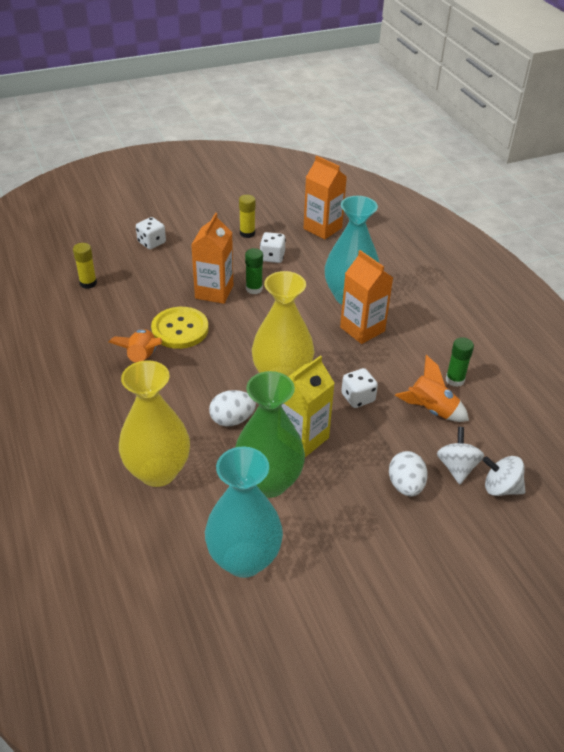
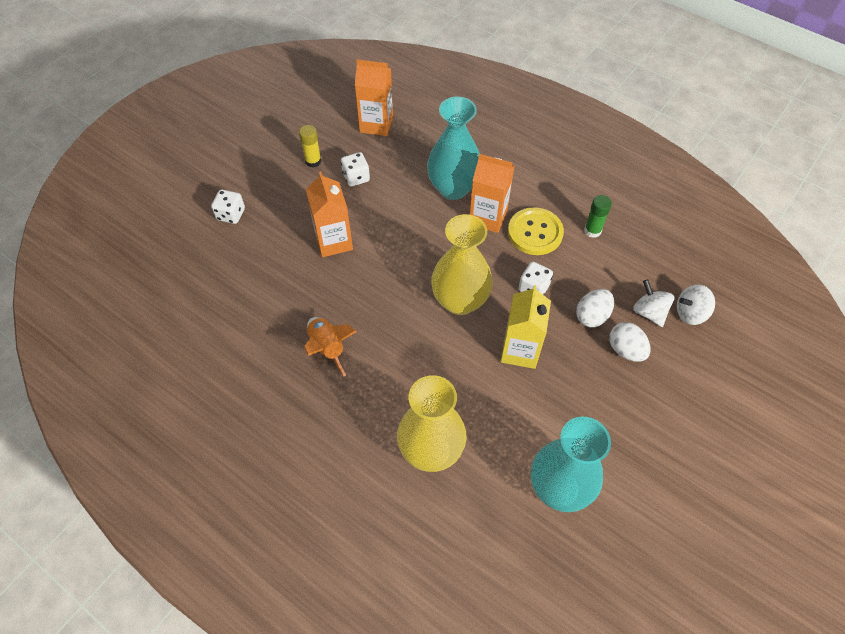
camera: 30 degrees left, 15 degrees up
yellow glue stick [73,243,97,289] -> none
yellow button [151,307,209,349] -> yellow button moved to [508,207,564,255]
white egg [209,390,256,426] -> white egg moved to [576,289,614,327]
green vase [235,371,305,498] -> none
green glue stick [245,248,263,294] -> none
orange rocket [395,355,469,422] -> none

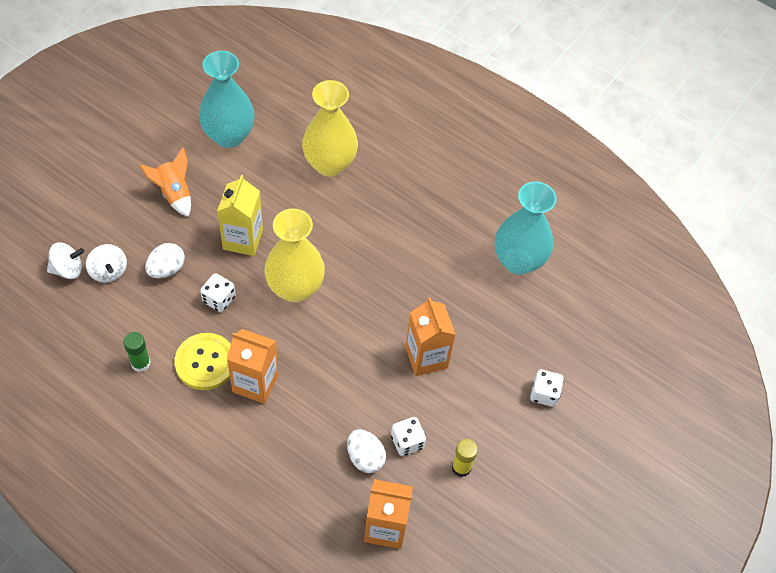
camera: 175 degrees right, 0 degrees up
orange rocket [304,317,357,376] -> orange rocket moved to [139,147,191,217]
turquoise vase [427,97,480,200] -> turquoise vase moved to [495,181,557,275]
white egg [609,322,650,362] -> white egg moved to [347,429,386,473]

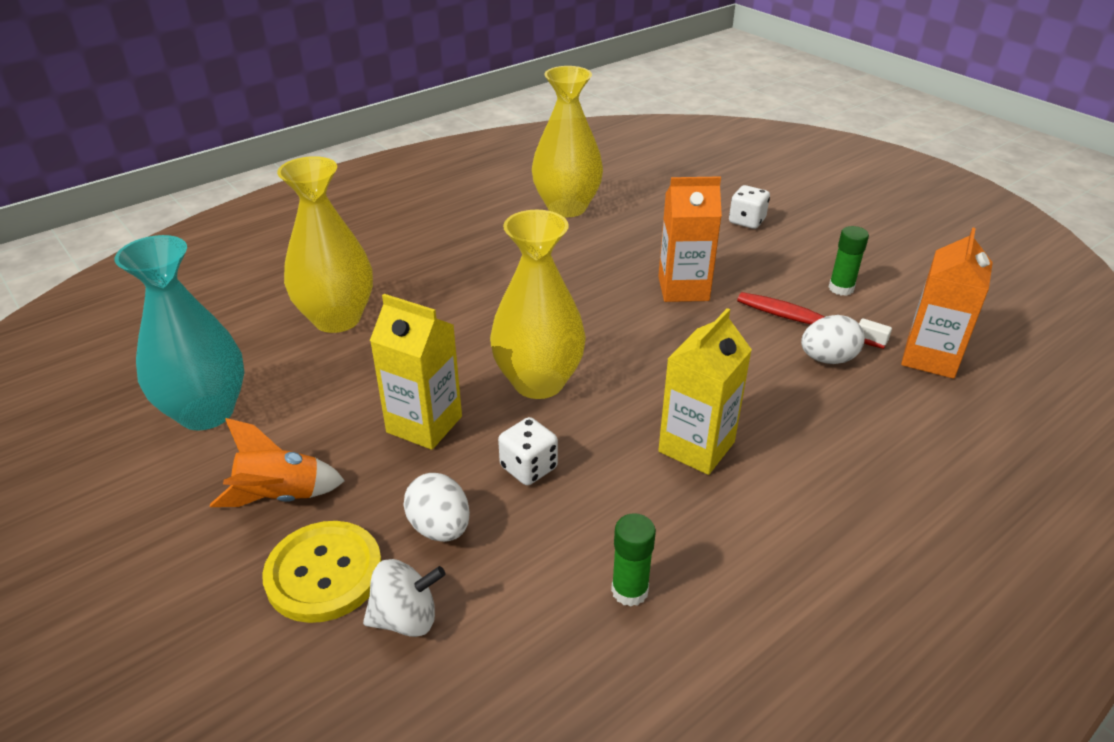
camera: 70 degrees left, 20 degrees down
white spinning top [47,242,84,279] -> none
yellow button [174,333,231,390] -> yellow button moved to [262,521,382,623]
orange carton [227,329,279,404] -> yellow carton [658,308,752,475]
white dice [391,417,426,456] -> red toothbrush [737,292,892,349]
yellow glue stick [452,439,478,477] -> green glue stick [829,226,869,296]
turquoise vase [495,181,557,275] -> yellow vase [532,66,603,217]

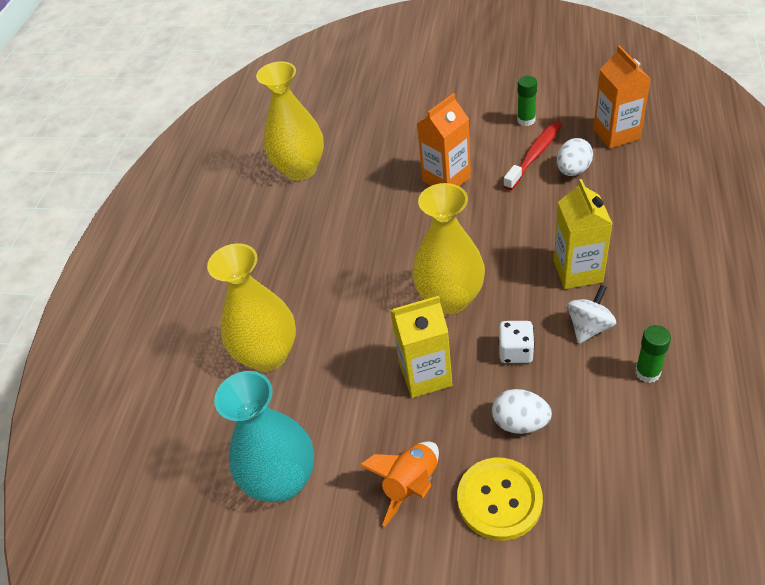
camera: 35 degrees left, 10 degrees up
white spinning top [363,559,445,637] -> white spinning top moved to [567,285,616,344]
white dice [729,185,770,229] -> none
red toothbrush [737,292,892,349] -> red toothbrush turned 135 degrees clockwise [503,121,562,190]

